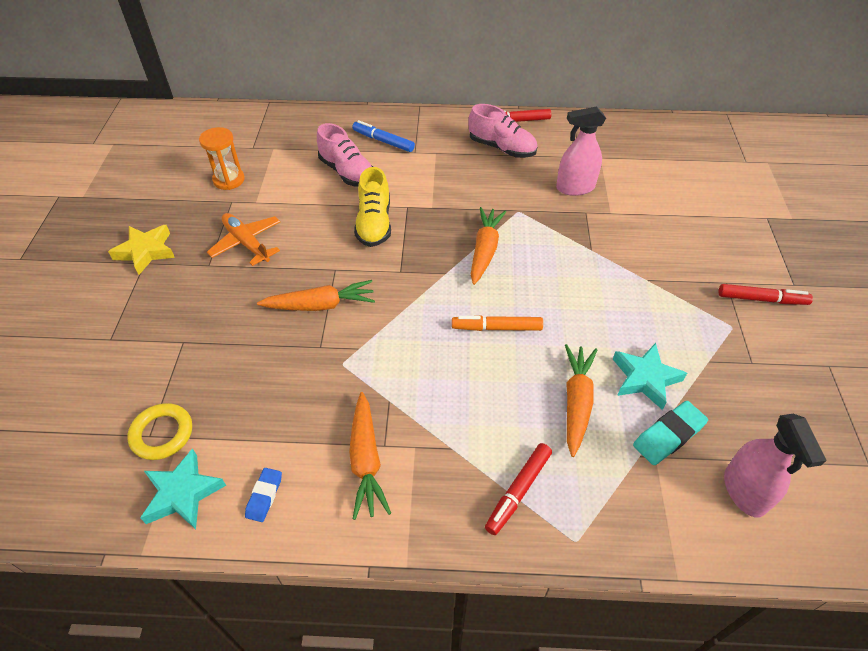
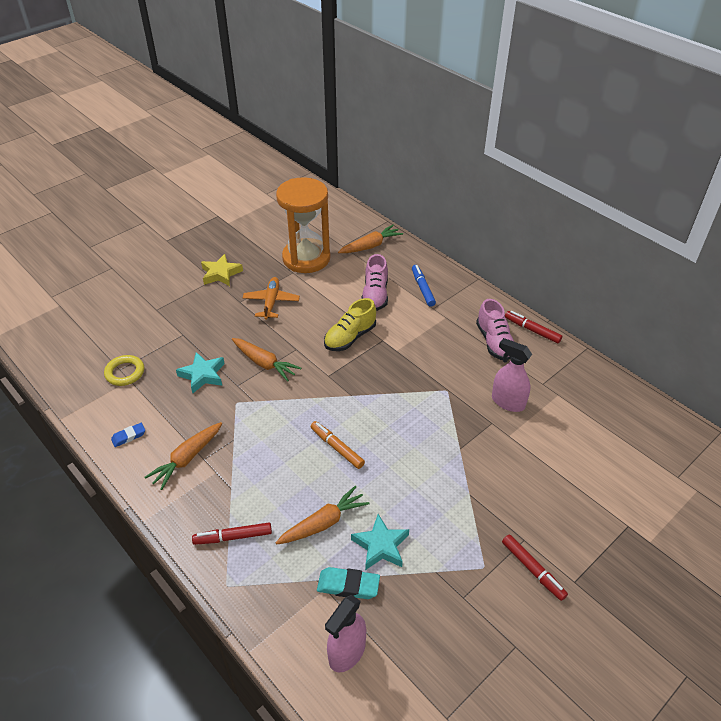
camera: 45 degrees right, 5 degrees down
turquoise star [140,448,226,529] -> turquoise star moved to [176,352,225,393]
orange hourglass [199,127,245,190] -> orange hourglass [276,177,330,273], size x2.06
orange carrot [471,207,506,285] -> orange carrot moved to [338,225,403,253]

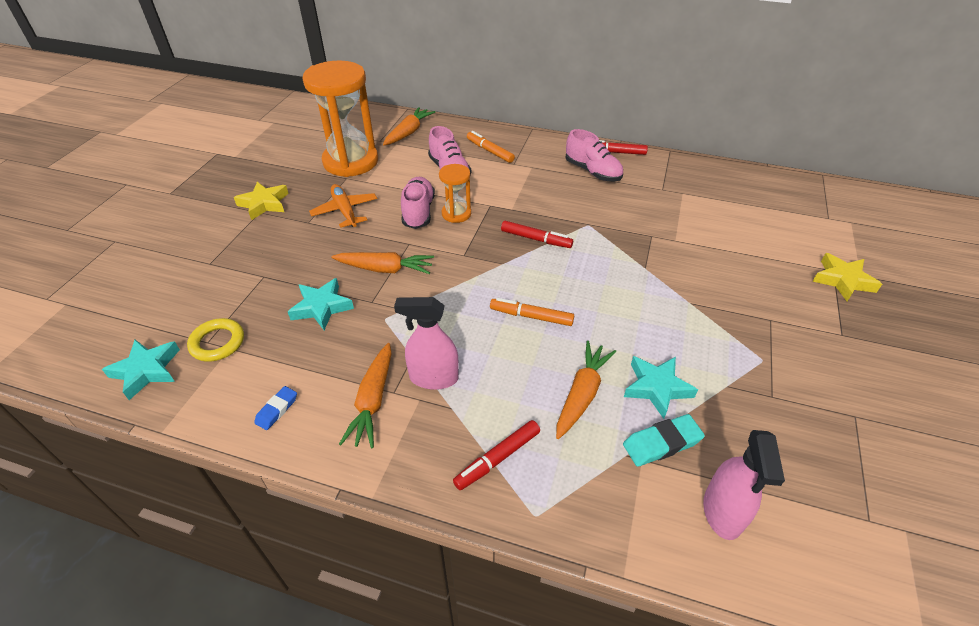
camera: 30 degrees left, 0 degrees up
yellow shoe [324,298,376,351] -> orange hourglass [439,164,471,223]
blue marker [412,265,436,307] -> orange marker [467,131,515,163]
pink spray bottle [492,338,532,412] -> pink spray bottle moved to [394,297,459,390]
red marker [502,534,568,601] -> red marker moved to [501,221,573,248]
none -> turquoise star [102,340,180,400]
none -> pink shoe [401,177,435,229]
none -> yellow star [812,253,882,301]

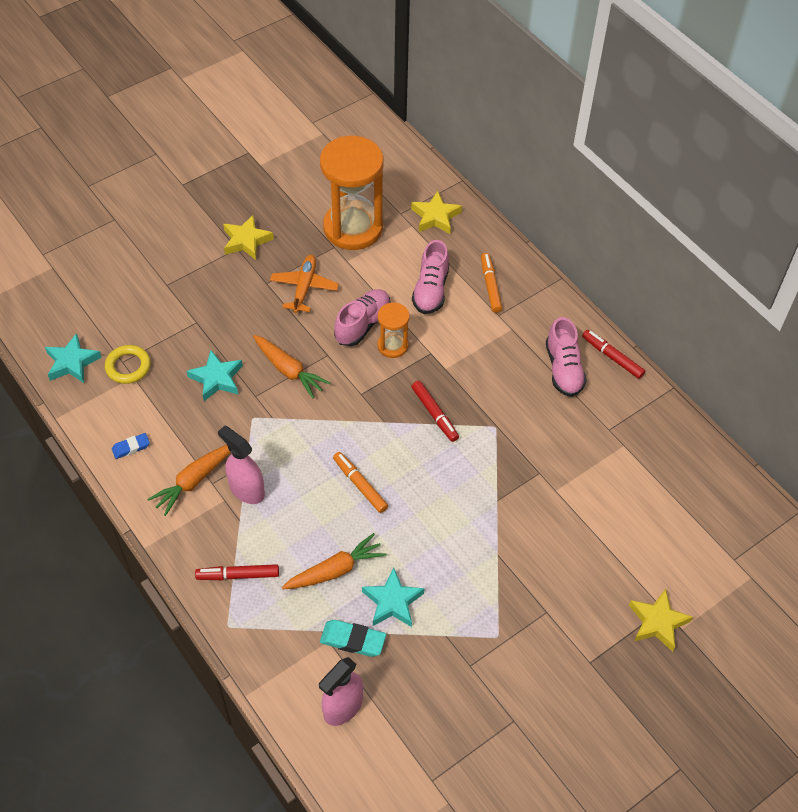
camera: 35 degrees right, 10 degrees up
orange carrot [383,107,435,145] -> yellow star [411,191,462,234]

